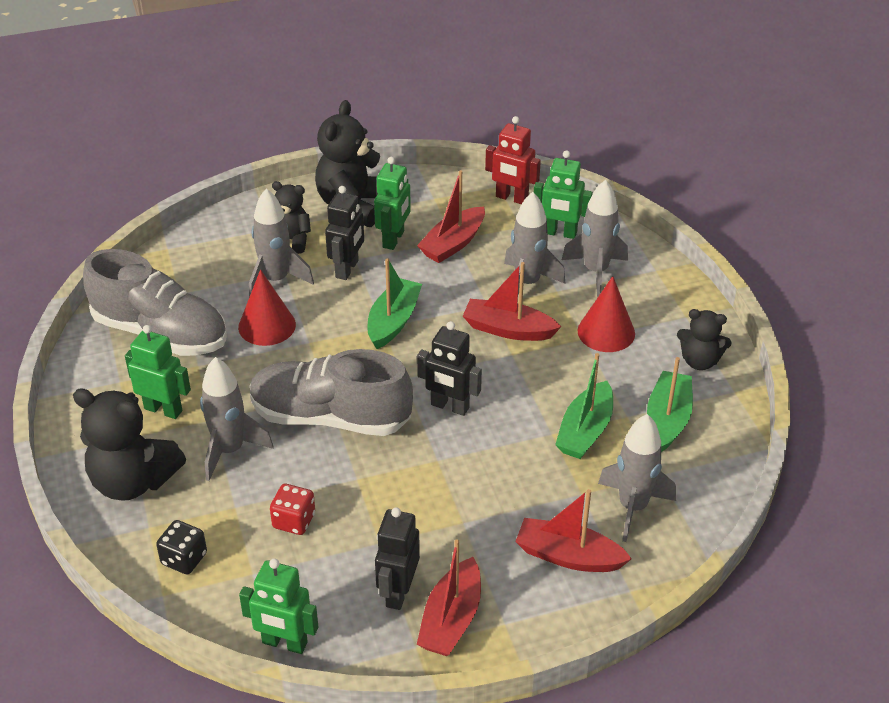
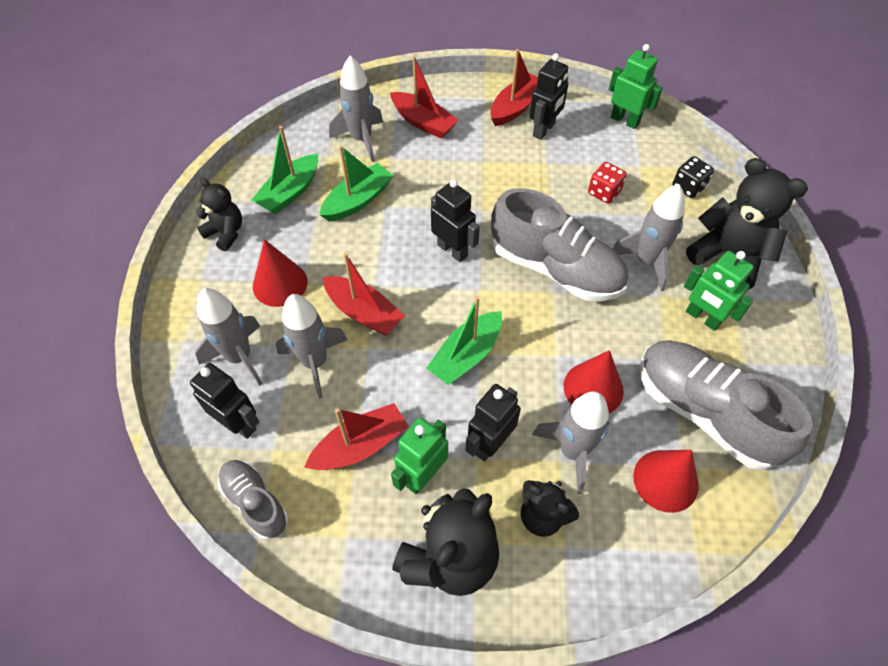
camera: 160 degrees left, 15 degrees up
red robot [485,116,541,204] -> grey shoe [218,460,288,540]
green robot [534,150,593,239] -> black robot [190,363,259,439]
none -> red cone [633,450,699,513]

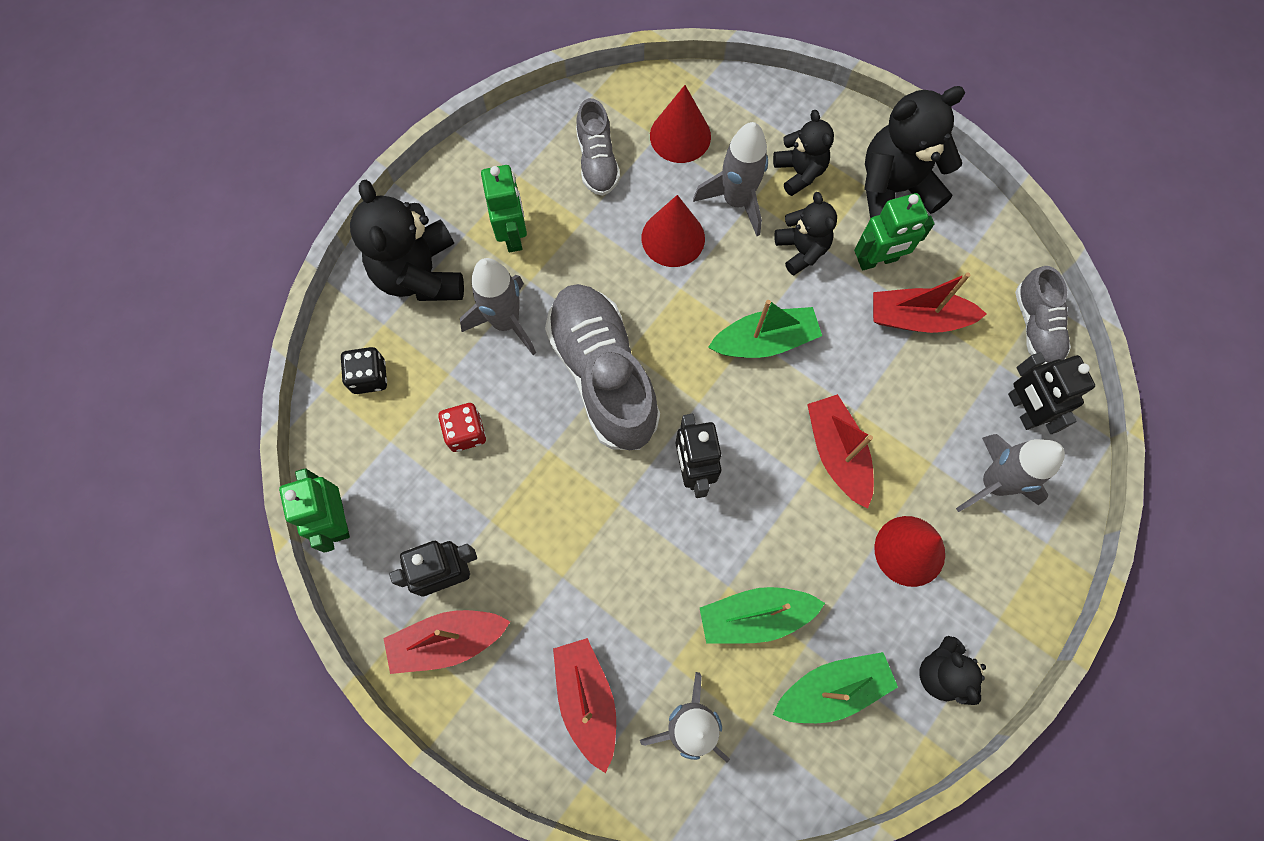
camera: 145 degrees left, 15 degrees up
grey rocket [276,294,347,399] -> none
black robot [465,384,521,462] -> black teddy bear [774,192,837,275]
grey shoe [640,340,813,470] -> grey shoe [576,98,620,196], size x0.54

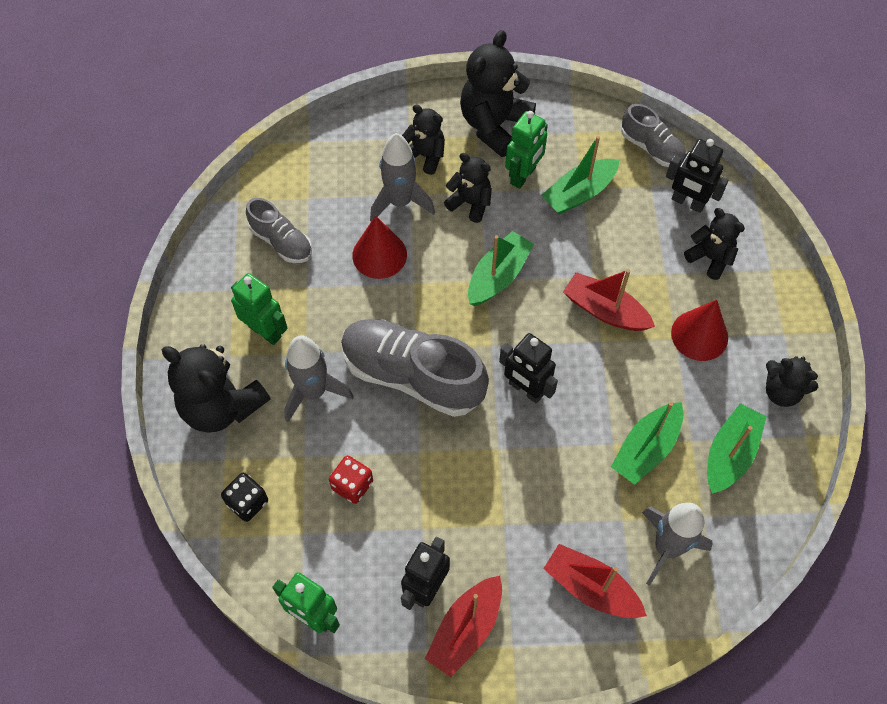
camera: 40 degrees left, 10 degrees down
red cone [650,85,711,163] -> none
red boat [873,272,987,333] -> green boat [541,136,619,215]
grey rocket [956,434,1065,512] -> black teddy bear [684,208,745,280]

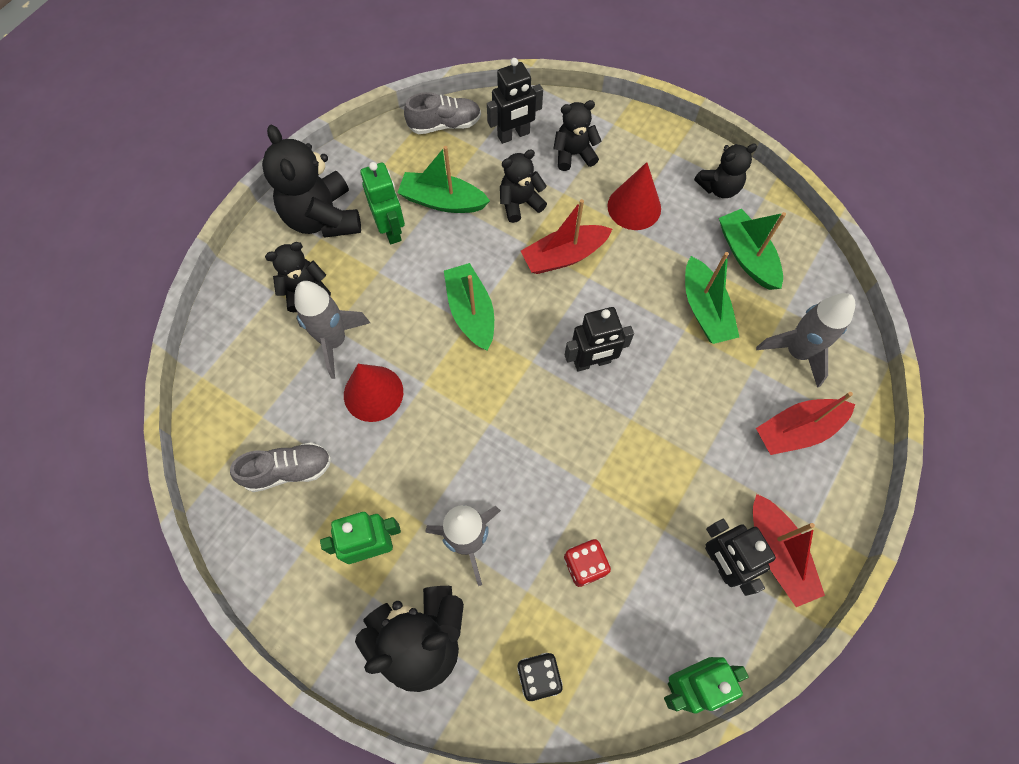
camera: 55 degrees left, 5 degrees up
grey shoe [341,319,489,417] -> none
black teddy bear [444,153,492,223] -> black teddy bear moved to [500,149,547,223]
green boat [541,136,619,215] -> green boat turned 105 degrees clockwise [397,146,490,213]

